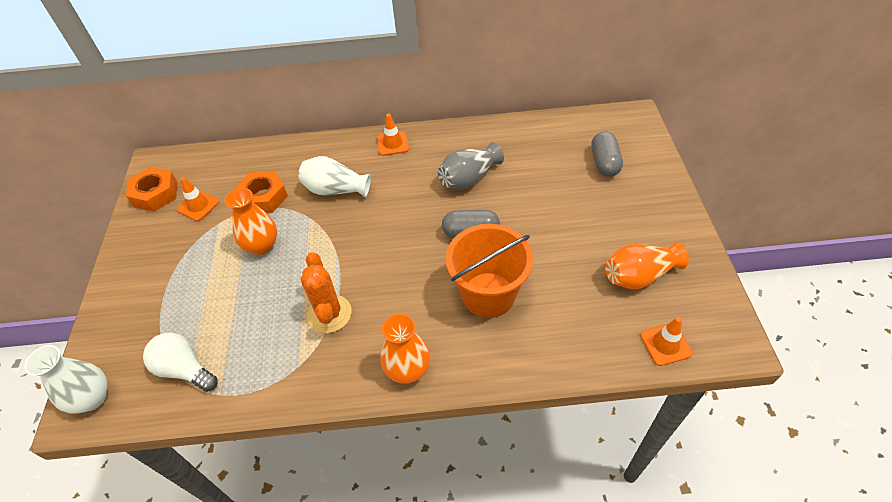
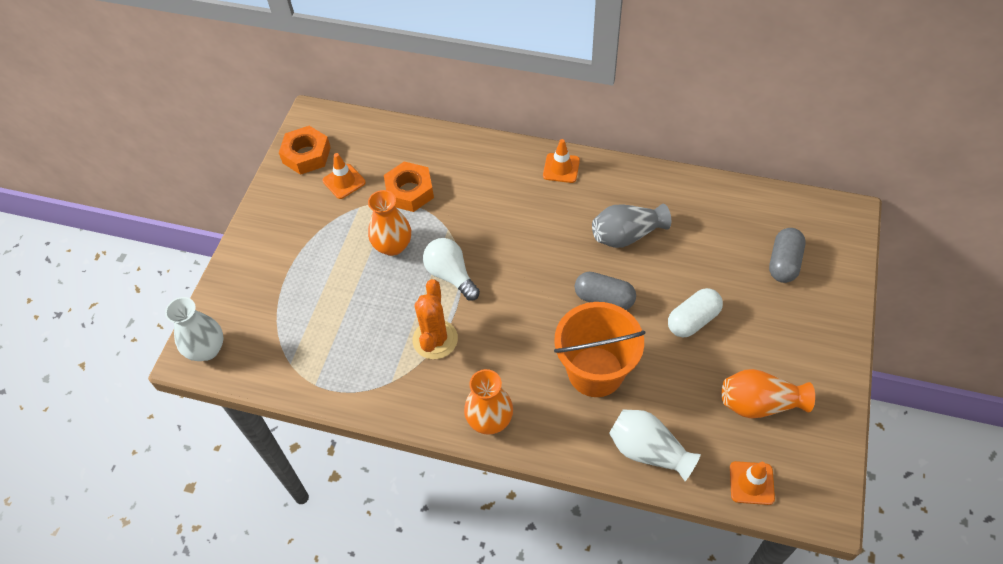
camera: 20 degrees right, 5 degrees up
white light bulb [143,333,218,392] -> white light bulb moved to [423,238,480,301]
white vase [298,156,371,198] -> white vase moved to [609,409,701,481]
none -> white capsule [668,288,723,338]

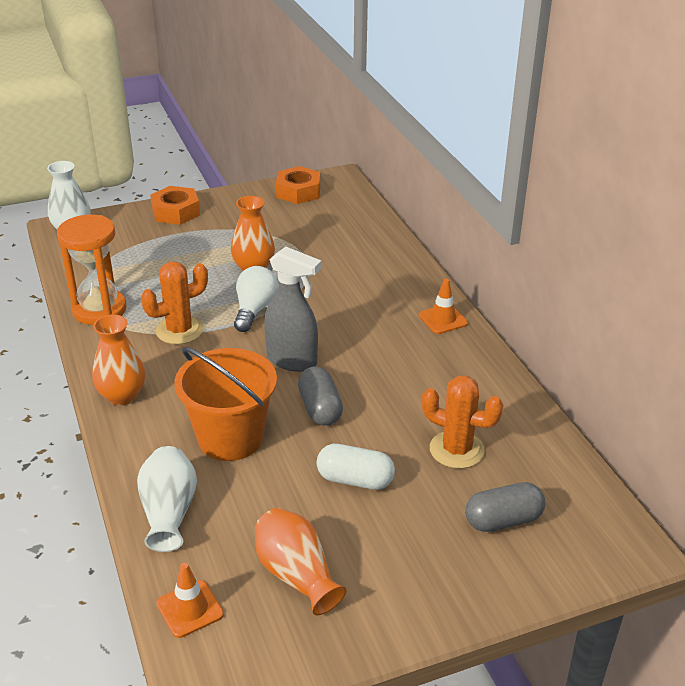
camera: 50 degrees right, 20 degrees down
orange traffic cone [323,153,366,199] -> none
orange nut [384,161,434,212] -> orange nut moved to [150,186,200,225]
grey vase [592,203,671,248] -> none
none -> orange hourglass [57,215,127,325]
none -> grey spray bottle [264,247,322,372]
none -> orange cactus [422,375,503,469]

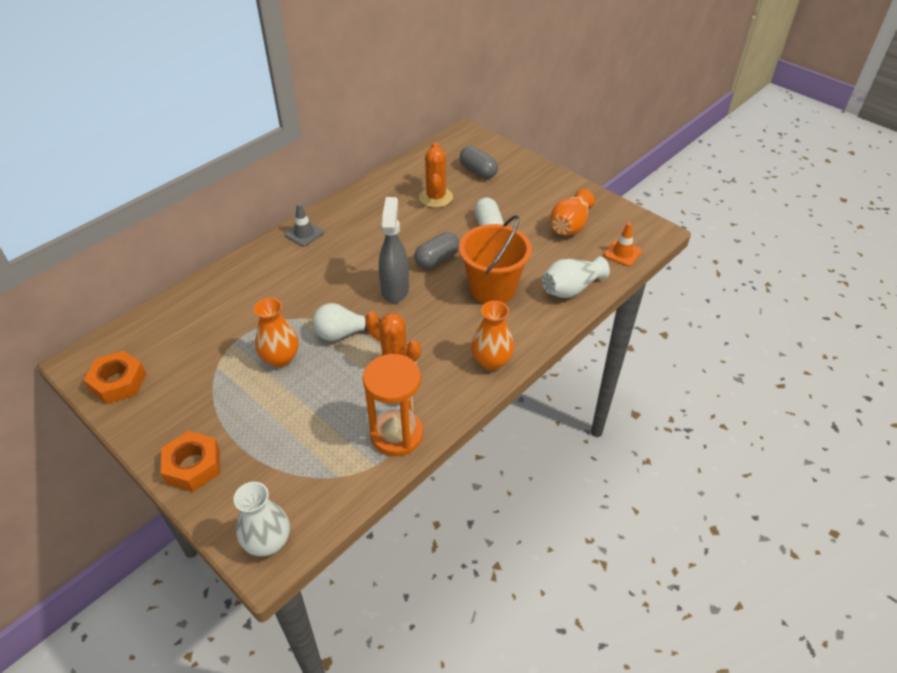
camera: 115 degrees left, 10 degrees up
orange traffic cone [419,279,468,334] -> grey traffic cone [285,203,324,247]

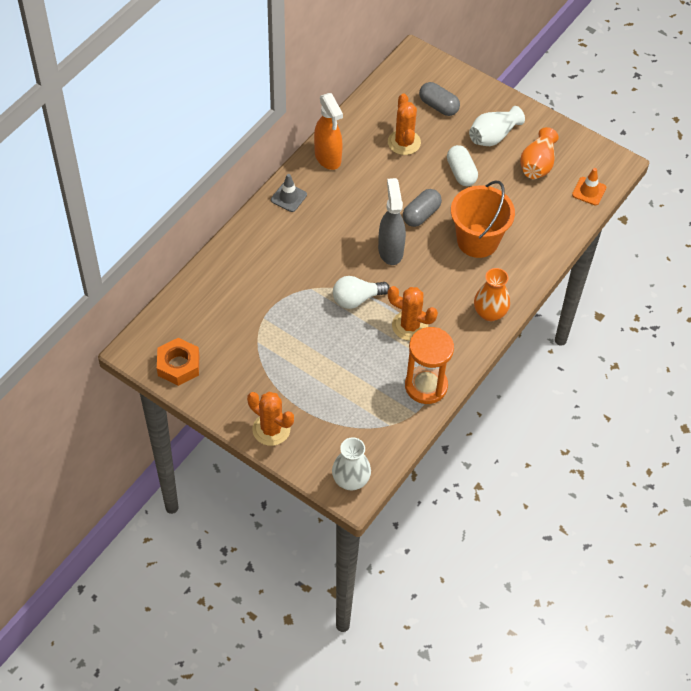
camera: 10 degrees left, 10 degrees up
orange nut [161,431,220,492] -> orange cactus [247,392,294,446]
orange vase [254,298,299,367] -> none
white vase [542,256,610,298] -> white vase moved to [469,106,525,146]
none -> orange spray bottle [314,93,343,170]

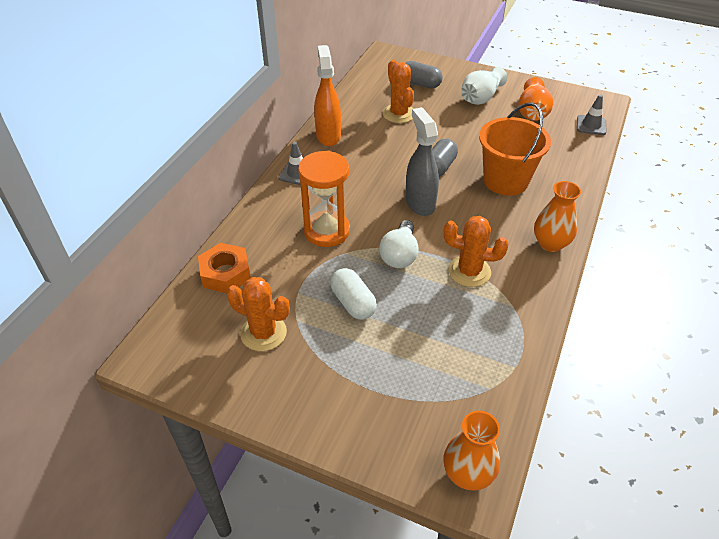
camera: 10 degrees left, 10 degrees down
orange nut [157,338,199,386] -> orange nut moved to [198,243,251,293]
orange cactus [247,392,294,446] -> orange cactus moved to [227,277,290,351]
orange spray bottle [314,93,343,170] -> orange spray bottle turned 150 degrees counterclockwise [314,45,341,146]
white vase [332,437,371,491] -> orange vase [443,411,500,491]
white light bulb [333,276,390,309] -> white light bulb turned 45 degrees counterclockwise [379,220,418,268]
orange hourglass [405,327,454,404] -> orange hourglass moved to [298,151,350,247]
white capsule [447,145,478,186] -> white capsule moved to [330,268,377,320]
orange traffic cone [572,168,606,205] -> grey traffic cone [577,94,606,135]

